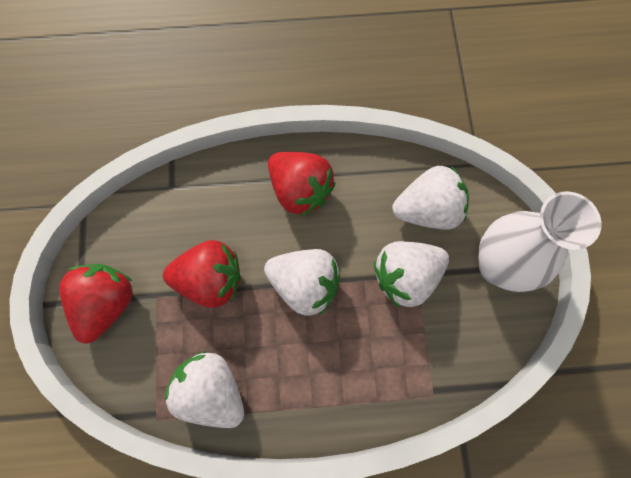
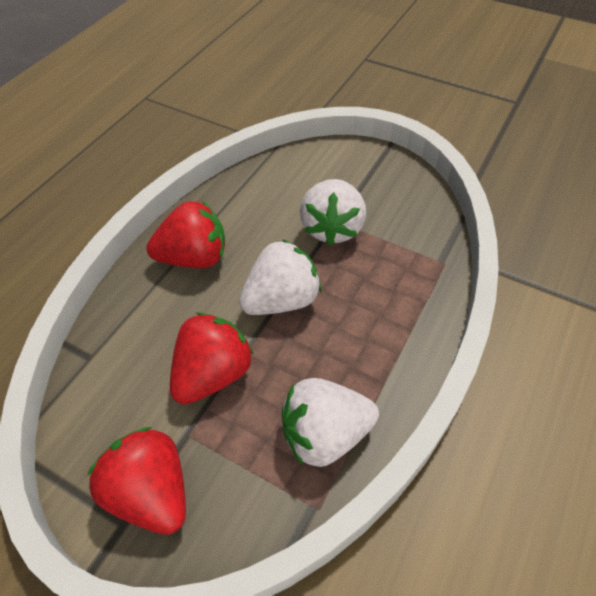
camera: 55 degrees left, 20 degrees down
white strawberry [392,165,469,230] -> none
white vase [478,191,601,292] -> none

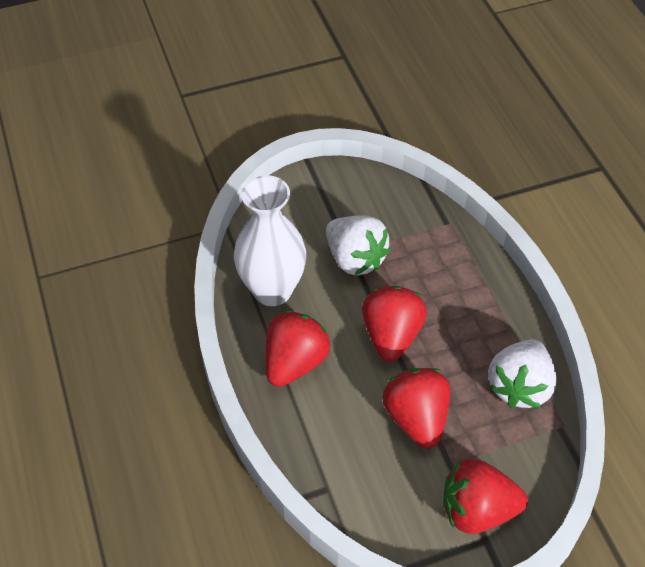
camera: 50 degrees left, 0 degrees up
white strawberry [239,239,321,315] -> red strawberry [362,286,427,362]
none -> white vase [234,175,306,306]

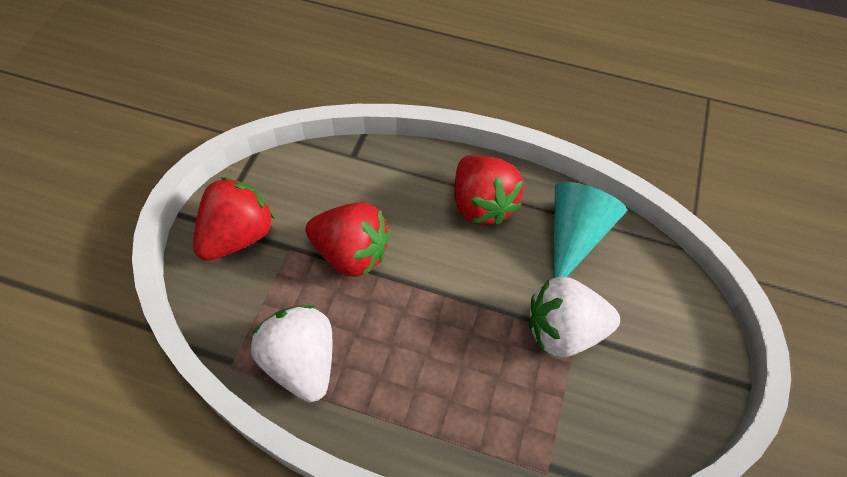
camera: 125 degrees right, 5 degrees up
white vase [234,175,306,306] -> turquoise cone [553,182,627,278]
red strawberry [362,286,427,362] -> none

